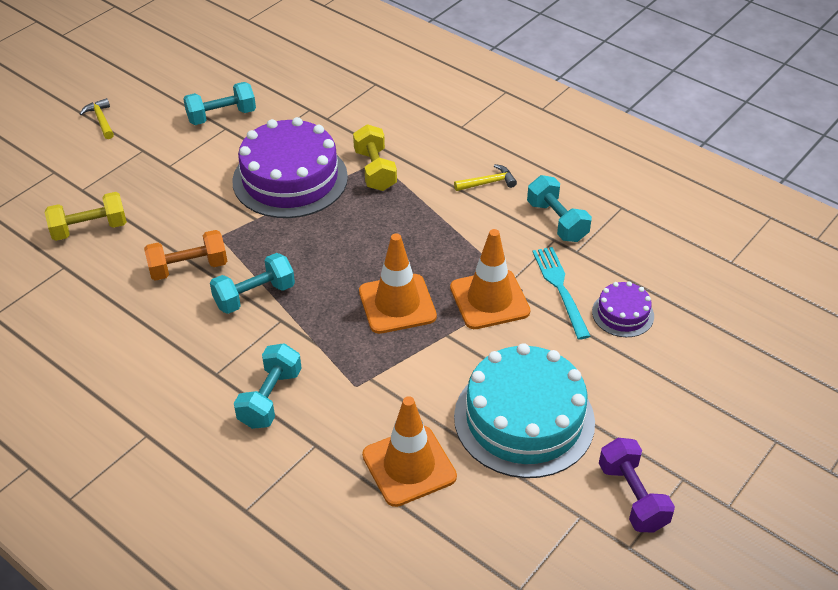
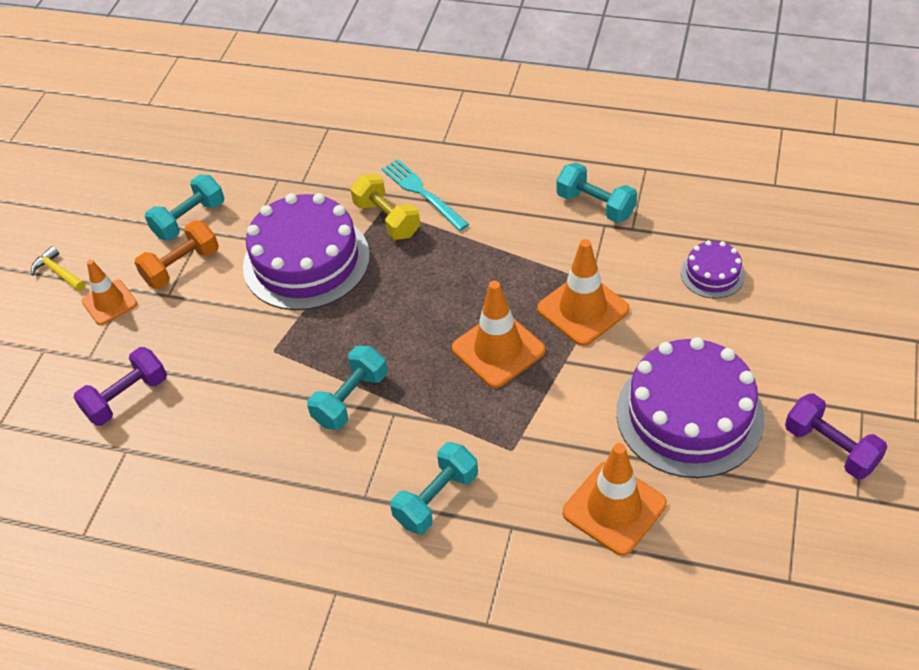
camera: 20 degrees left, 5 degrees up
yellow dumbbell [45,192,127,241] -> purple dumbbell [74,347,167,426]
orange dumbbell [144,230,227,281] -> orange dumbbell moved to [134,220,219,289]
turquoise dumbbell [234,343,302,429] -> turquoise dumbbell turned 45 degrees clockwise [390,442,478,534]
yellow hammer [454,164,517,191] -> none
turquoise cake [454,343,595,478] -> purple cake [616,337,765,478]
turquoise fork [532,247,591,339] -> turquoise fork moved to [382,159,469,231]
none -> orange traffic cone [82,260,137,325]

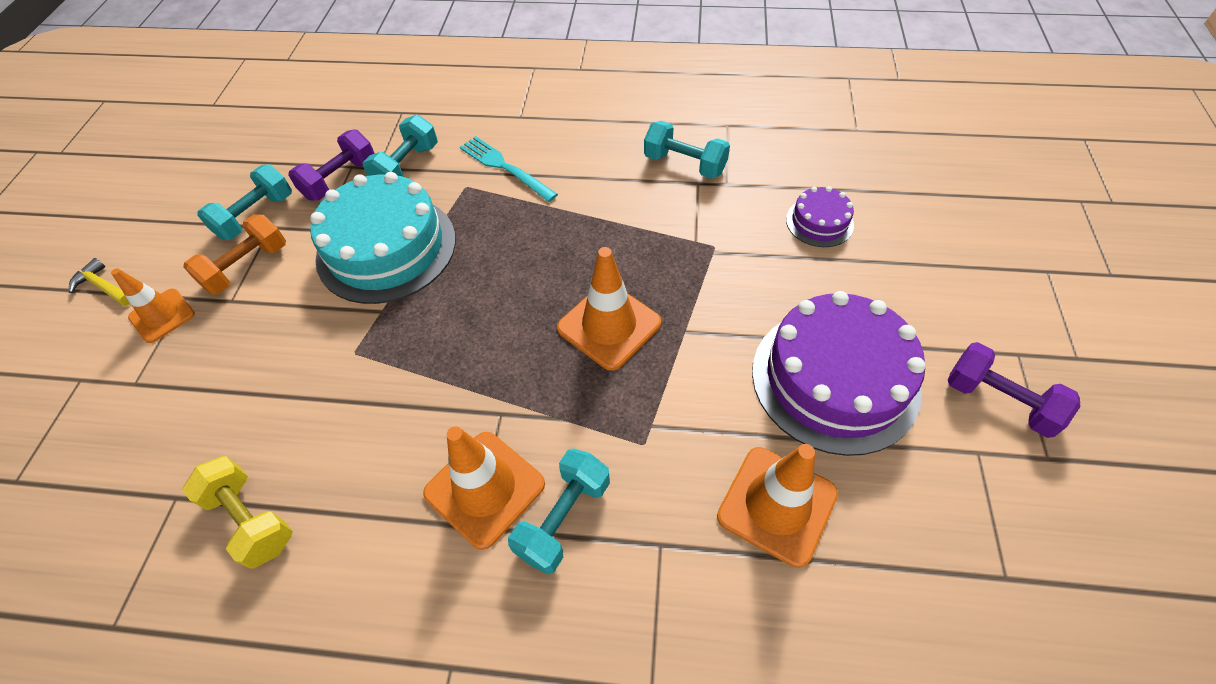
camera: 10 degrees left, 5 degrees up
purple dumbbell [74,347,167,426] -> purple dumbbell moved to [288,129,375,200]
purple cake [243,193,370,310] -> turquoise cake [310,172,456,304]
turquoise dumbbell [307,346,387,430] -> turquoise dumbbell moved to [363,115,438,177]
yellow dumbbell [350,174,420,240] -> yellow dumbbell moved to [182,456,293,568]
orange traffic cone [537,239,630,346] -> orange traffic cone moved to [423,426,545,550]

